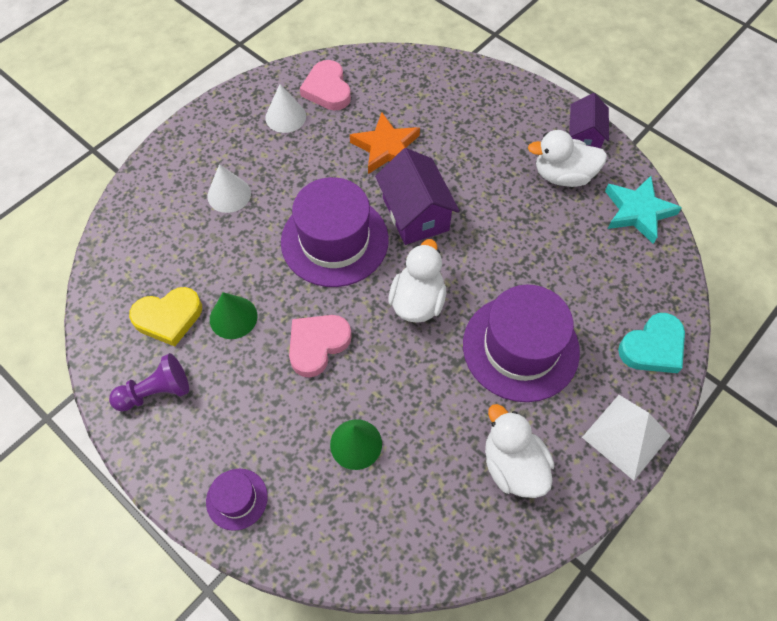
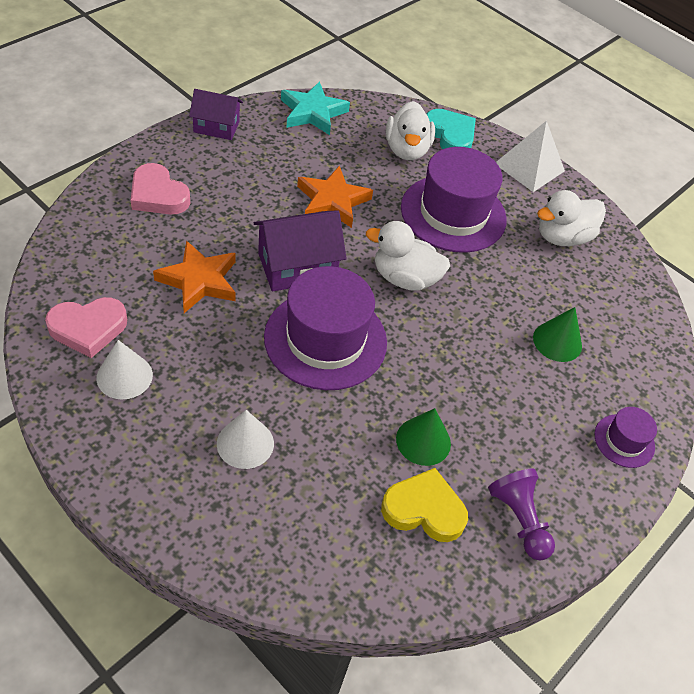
camera: 95 degrees left, 10 degrees down
yellow heart [129,287,202,347] -> yellow heart turned 60 degrees counterclockwise [381,468,468,542]
pink heart [289,315,352,378] -> pink heart moved to [131,163,190,215]
white duck [528,130,607,187] -> white duck moved to [386,101,435,160]
none -> orange star [297,166,373,228]

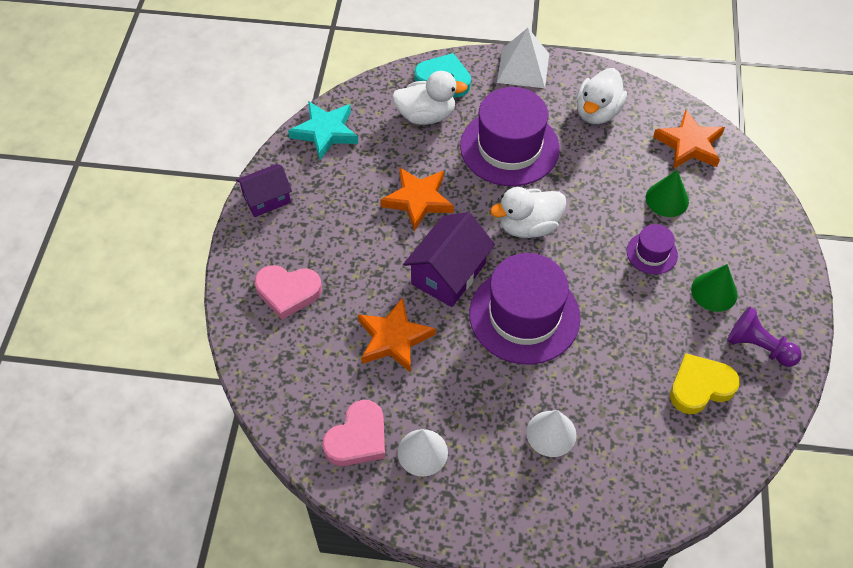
camera: 30 degrees left, 5 degrees up
white duck [386,101,435,160] -> white duck turned 60 degrees counterclockwise [392,71,468,125]
green cone [396,408,451,466] -> green cone moved to [691,264,738,312]
purple hat [595,407,657,468] -> purple hat moved to [627,224,678,274]
none -> orange star [653,109,725,169]

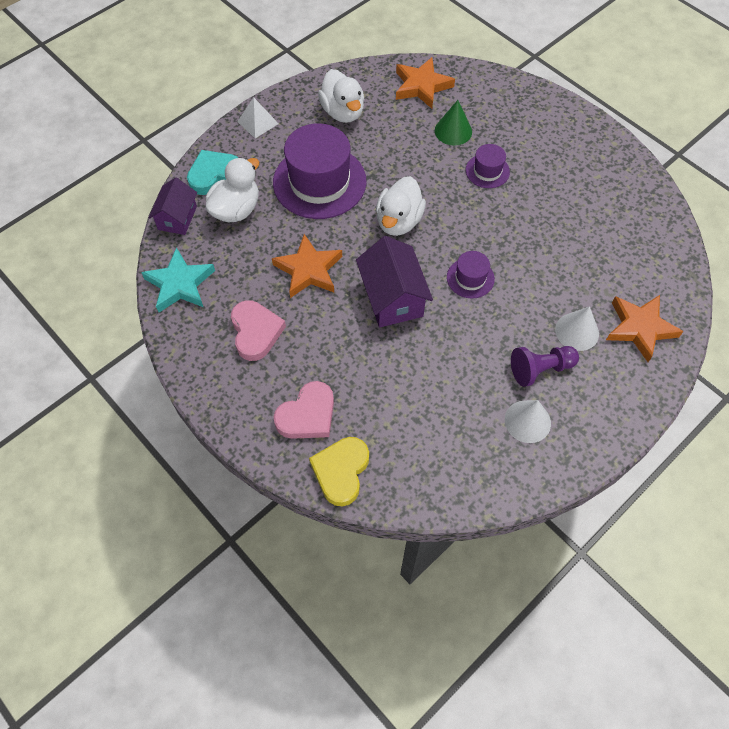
camera: 50 degrees left, 5 degrees up
purple house [236,164,292,217] -> purple house moved to [149,177,197,235]
pink heart [322,400,385,466] -> pink heart moved to [231,300,286,361]
orange star [358,297,436,373] -> orange star moved to [606,295,684,362]
purple hat [469,253,581,364] -> purple hat [447,251,495,299], size x0.48
white pyramid [497,28,549,88] -> white pyramid [237,97,279,138], size x0.65
yellow heart [670,353,740,414] -> yellow heart moved to [309,437,369,506]
green cone [691,264,738,312] -> none
purple pawn [727,307,802,367] -> purple pawn moved to [511,346,579,387]

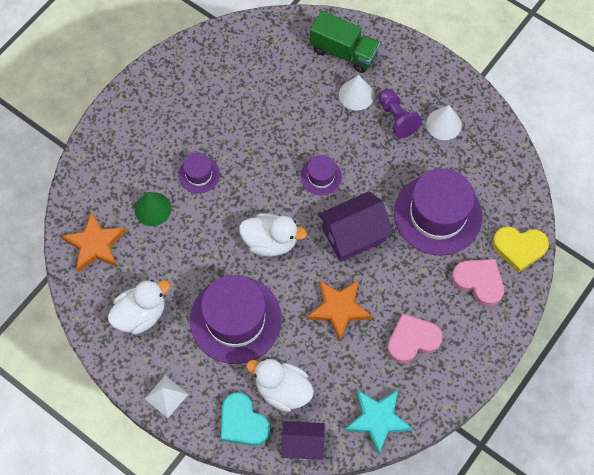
camera: 100 degrees left, 5 degrees up
orange star [606,295,684,362] -> green truck [310,11,380,73]
none -> purple hat [394,168,482,255]

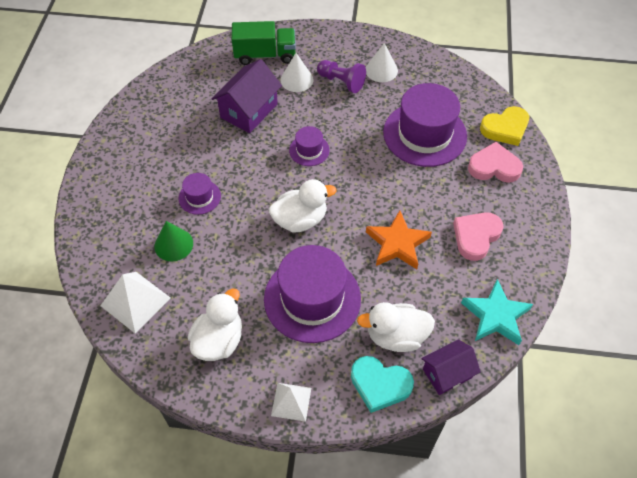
camera: 30 degrees left, 10 degrees down
orange star [62,211,126,272] -> white pyramid [100,272,171,334]
purple house [318,191,393,262] -> purple house moved to [212,59,282,133]

